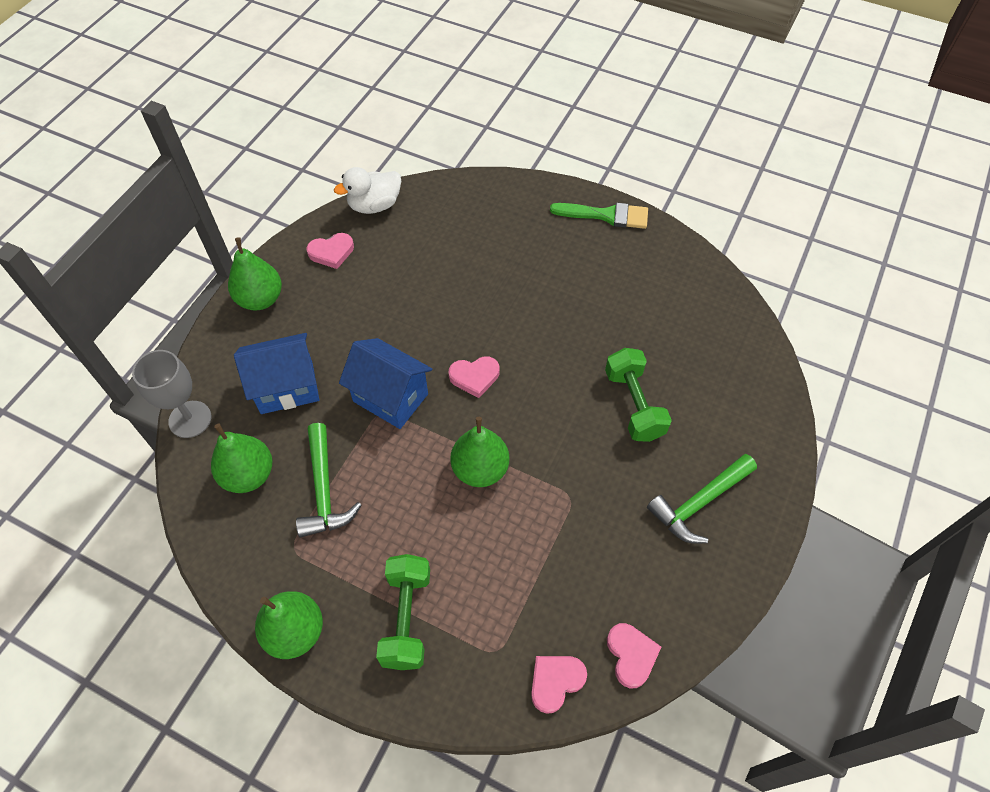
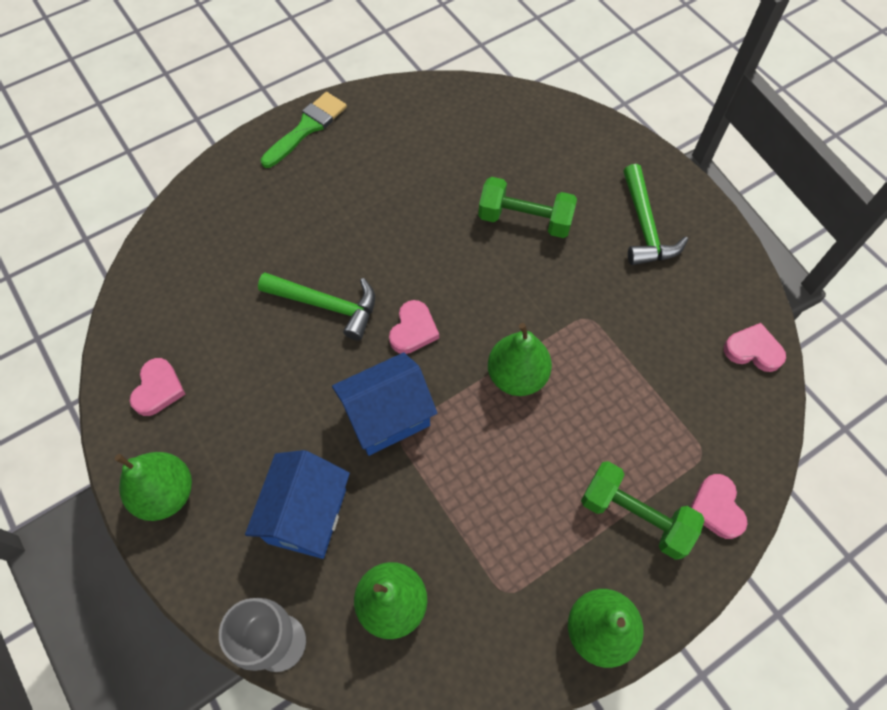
camera: 60 degrees left, 5 degrees up
green hammer [296,423,362,538] -> green hammer moved to [258,272,375,341]
white duck [334,167,401,214] -> none
pink heart [531,656,587,714] -> pink heart moved to [691,474,748,539]

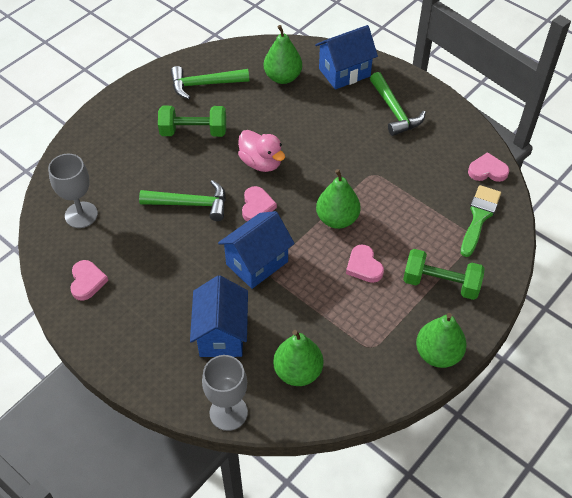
camera: 15 degrees left, 10 degrees down
green pear [115,452,192,521] -> green pear moved to [264,25,302,84]
green brush [261,92,347,168] -> green brush moved to [461,185,501,257]
green dumbbell [478,177,577,238] -> green dumbbell moved to [158,106,226,137]
pink heart [691,474,748,539] -> pink heart moved to [346,244,384,283]
none -> grey goblet [48,154,98,228]
none -> green hammer [171,66,249,99]
none -> pink duck [238,130,285,172]
none -> blue house [315,25,378,89]

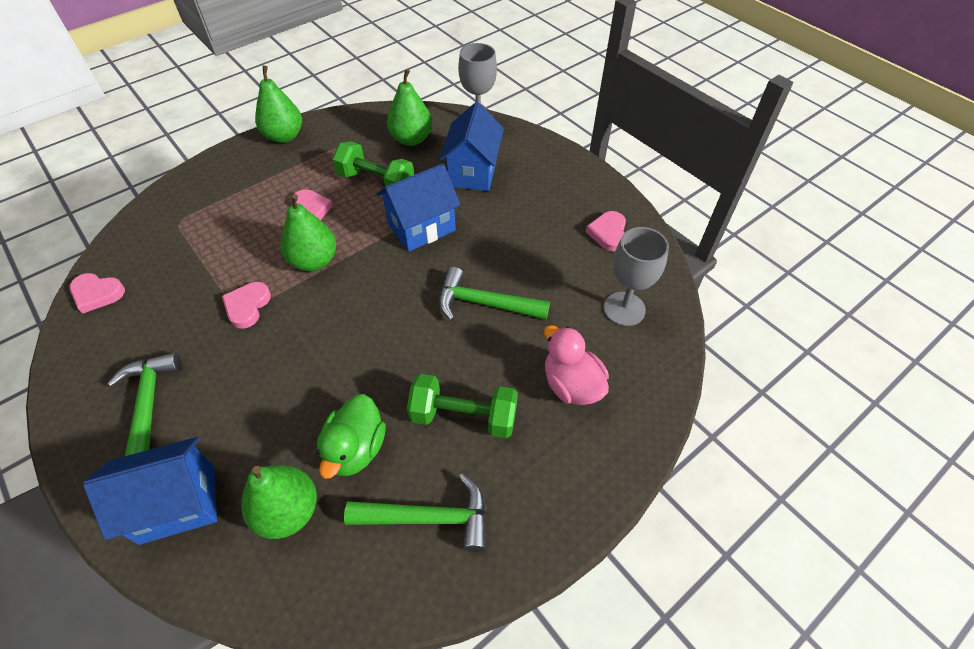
camera: 170 degrees left, 0 degrees up
pink duck [238,130,285,172] -> pink duck moved to [544,325,609,405]
pink heart [242,186,277,221] -> pink heart moved to [222,282,271,329]
green dumbbell [403,249,485,300] -> green dumbbell moved to [332,141,414,187]
green brush [461,185,501,257] -> none
none -> green duck [317,394,386,479]

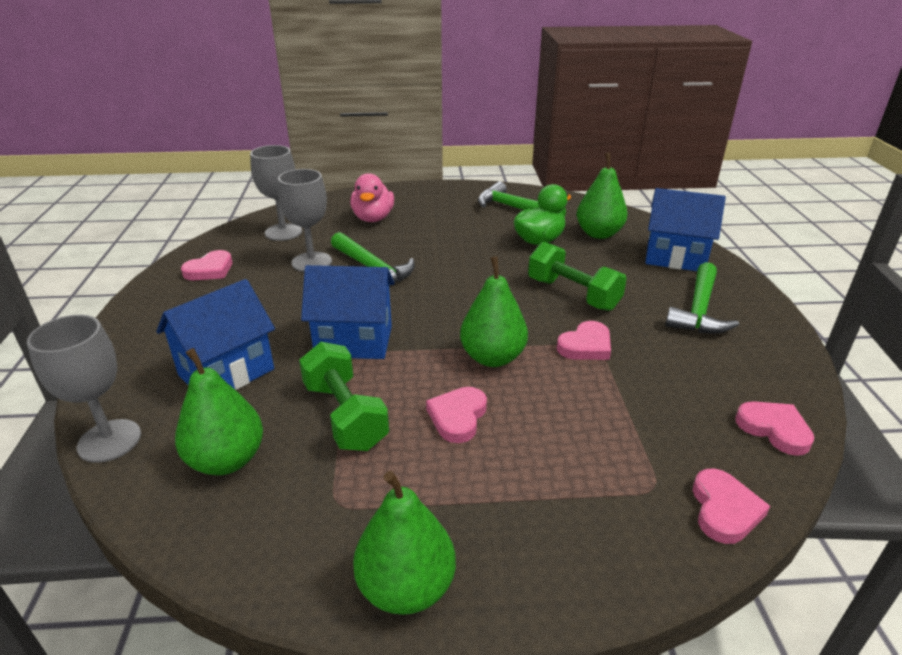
camera: 145 degrees left, 20 degrees down
green dumbbell [407,374,518,438] -> green dumbbell moved to [528,242,627,311]
none -> grey goblet [278,169,332,272]
none -> pink heart [693,469,770,544]

